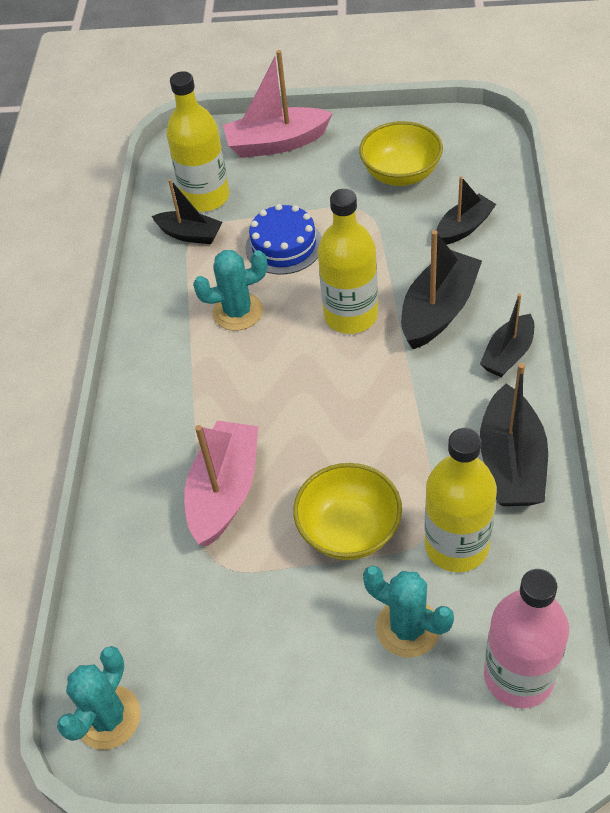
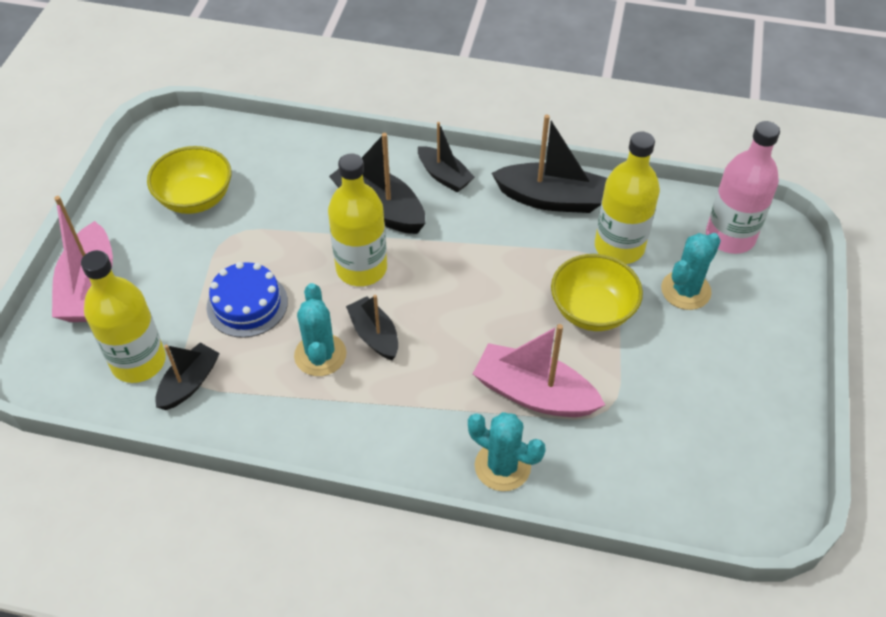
camera: 85 degrees left, 0 degrees up
turquoise cactus [57,646,141,750] -> turquoise cactus moved to [468,412,546,491]
black boat [436,176,496,245] -> black boat moved to [346,295,398,360]

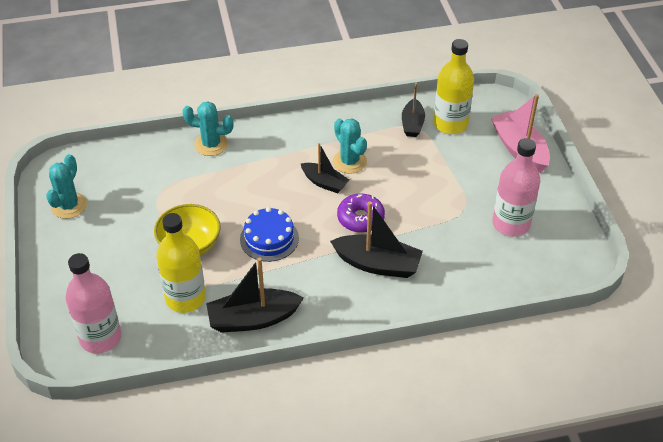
camera: 155 degrees right, 5 degrees down
yellow bowl [147,146,231,214] -> pink bottle [492,138,540,236]
blue cake [207,262,288,338] -> blue cake moved to [240,207,299,262]
yellow bottle [328,153,387,286] -> purple donut [337,193,385,233]
black boat [418,122,475,192] -> none
pink boat [473,324,605,417] -> none
turquoise cactus [661,233,721,310] -> turquoise cactus moved to [46,154,87,219]

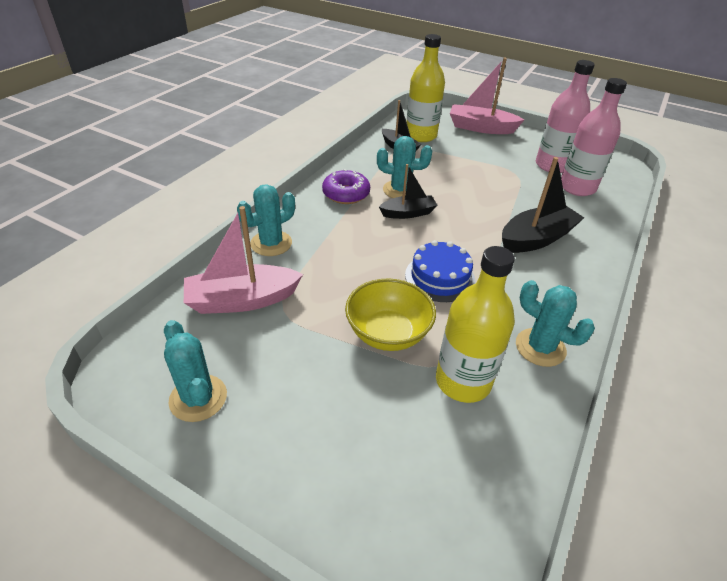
camera: 50 degrees left, 5 degrees down
pink bottle [66,253,121,354] -> pink bottle moved to [561,78,627,196]
black boat [206,257,304,333] -> turquoise cactus [516,280,595,367]
purple donut [337,193,385,233] -> purple donut moved to [322,169,370,204]
none -> pink boat [184,206,303,314]

